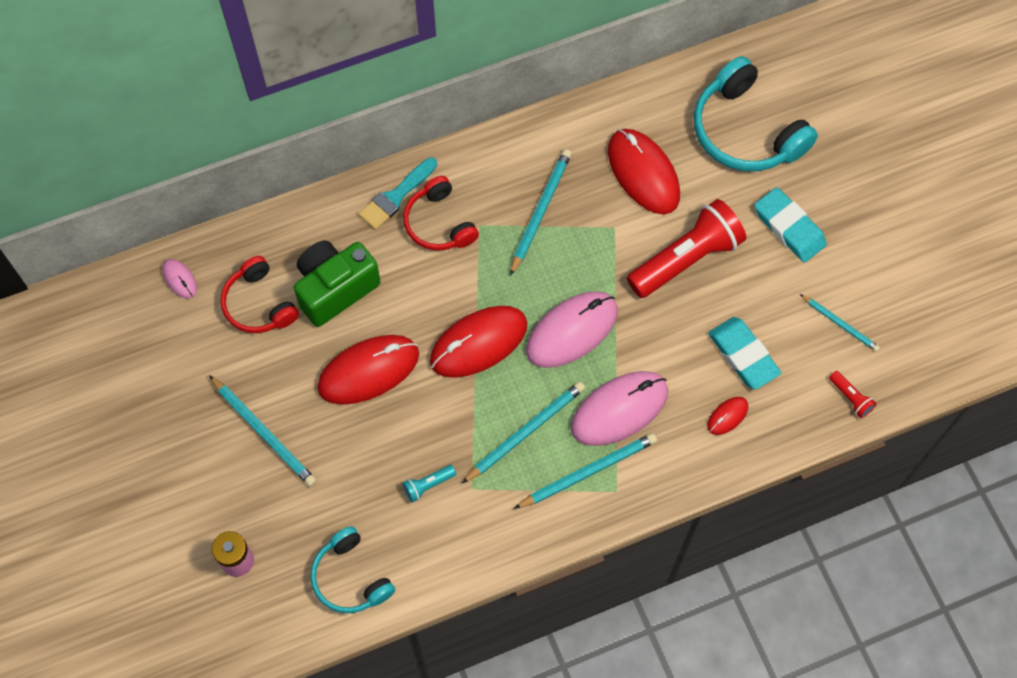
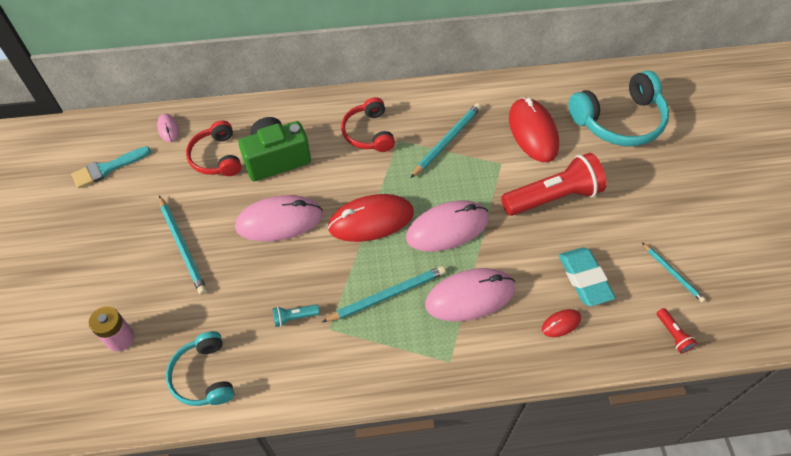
camera: 15 degrees right, 10 degrees down
red mouse [317,335,419,405] -> pink mouse [235,195,323,241]
turquoise brush [358,157,437,230] -> turquoise brush moved to [71,146,151,189]
turquoise pencil [514,433,657,509] -> none
turquoise headphones [694,56,818,171] -> turquoise headphones turned 90 degrees counterclockwise [569,70,669,146]
turquoise eraser [754,187,827,263] -> none

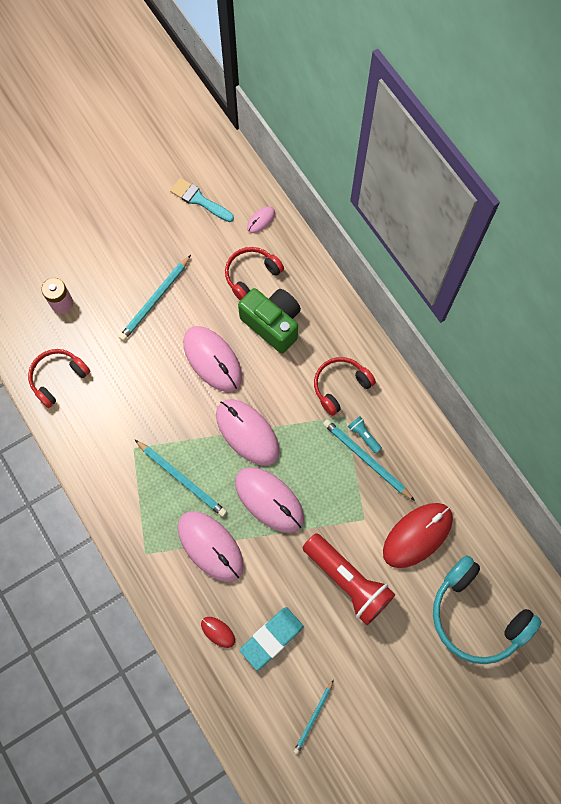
camera: 65 degrees right, 15 degrees up
turquoise headphones [166,331,235,406] -> red headphones [28,349,90,408]
turquoise flashlight [273,304,320,327] -> turquoise flashlight moved to [348,416,382,454]
red mouse [328,194,414,242] -> pink mouse [216,399,280,466]
turquoise pencil [411,103,482,178] -> turquoise pencil turned 150 degrees counterclockwise [323,419,415,501]
red flashlight [657,308,697,354] -> none

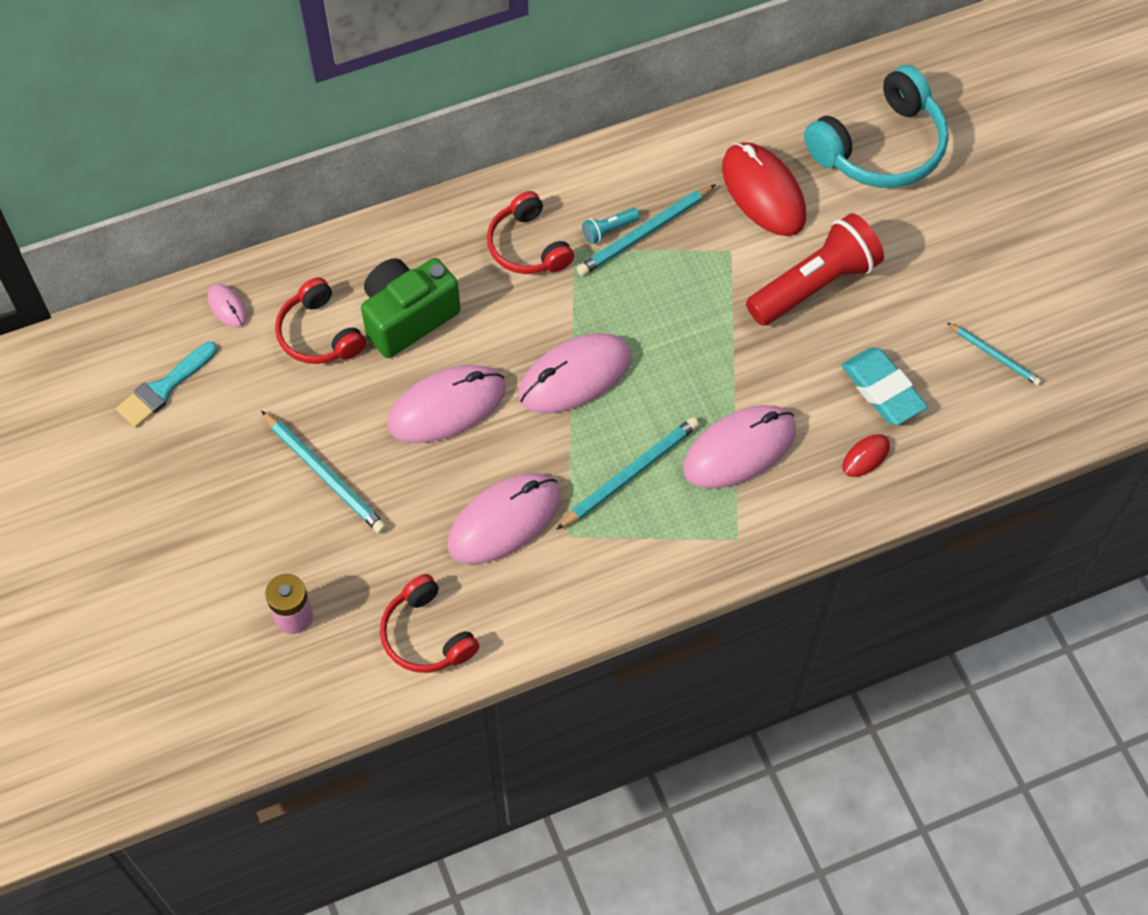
camera: 80 degrees left, 10 degrees down
pink mouse [235,467,304,533] -> pink mouse moved to [447,473,560,564]

